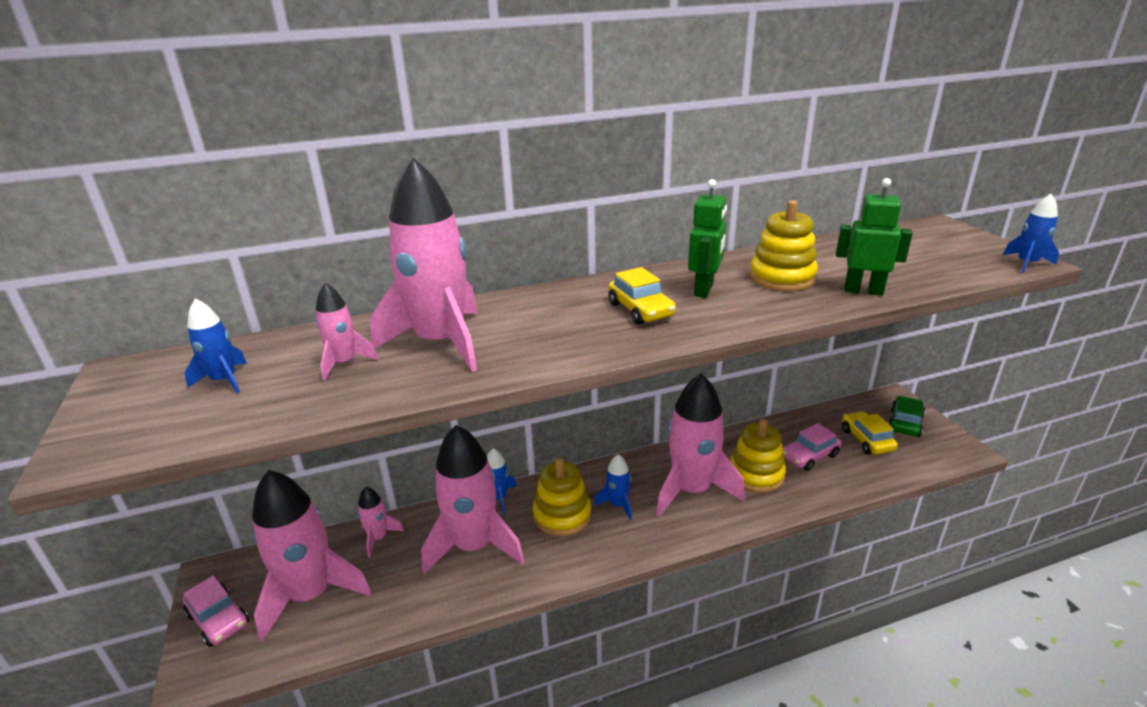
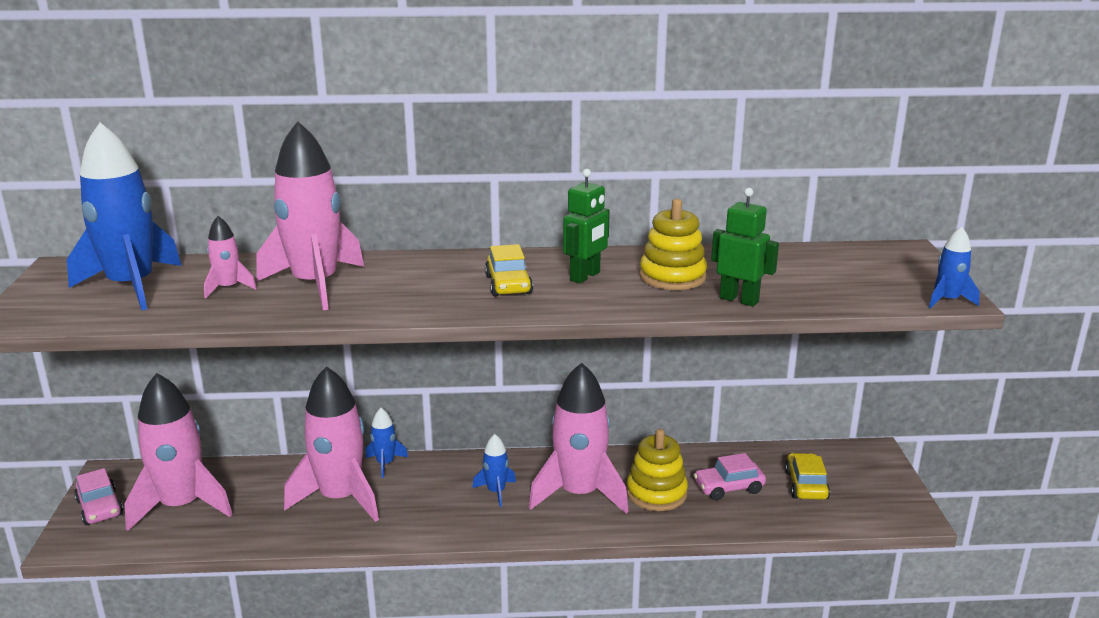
camera: 15 degrees right, 5 degrees down
blue rocket [185,299,247,394] -> blue rocket [67,122,182,310], size x2.17
pink rocket [358,487,404,557] -> none
yellow stacking toy [533,458,592,537] -> none
green car [888,396,925,437] -> none

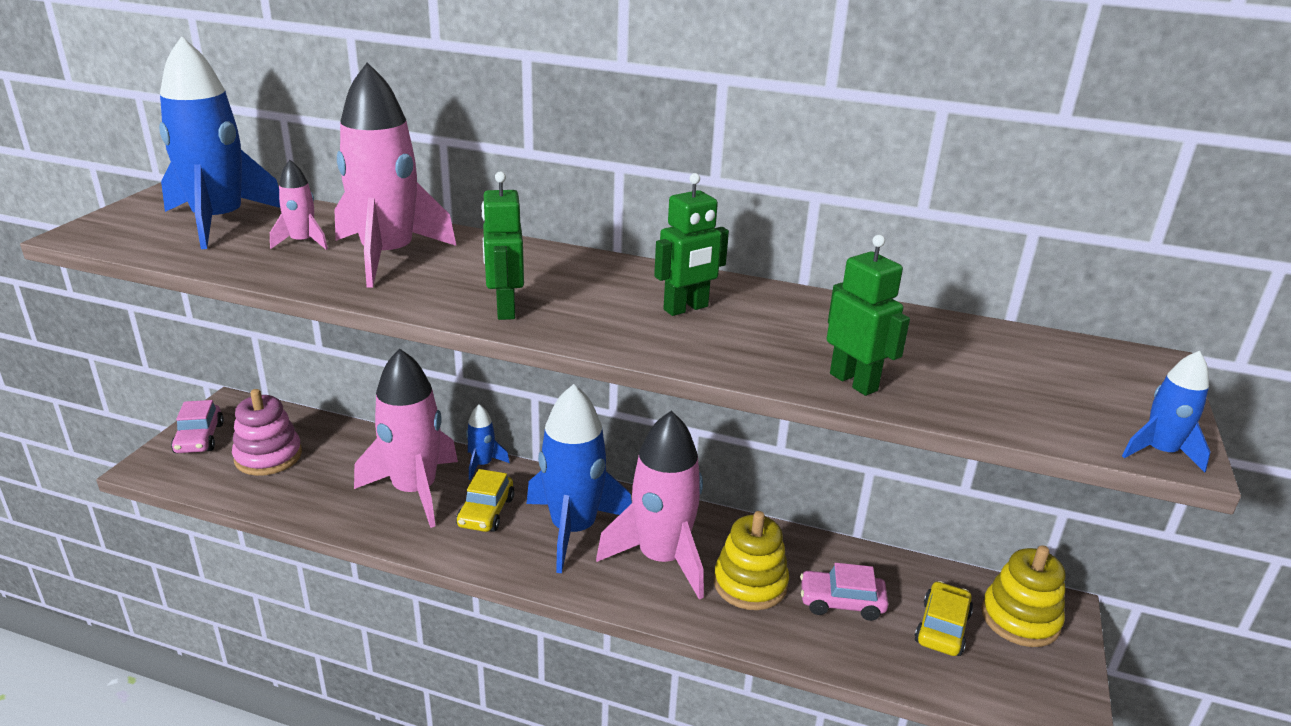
camera: 20 degrees right, 5 degrees up
pink rocket [124,373,233,531] -> pink stacking toy [232,389,302,476]
blue rocket [472,434,516,507] -> blue rocket [527,384,632,573], size x2.17
yellow car [485,244,533,296] -> yellow car moved to [456,469,515,532]
yellow stacking toy [640,199,707,290] -> yellow stacking toy moved to [981,545,1066,647]
none -> green robot [481,172,524,320]

